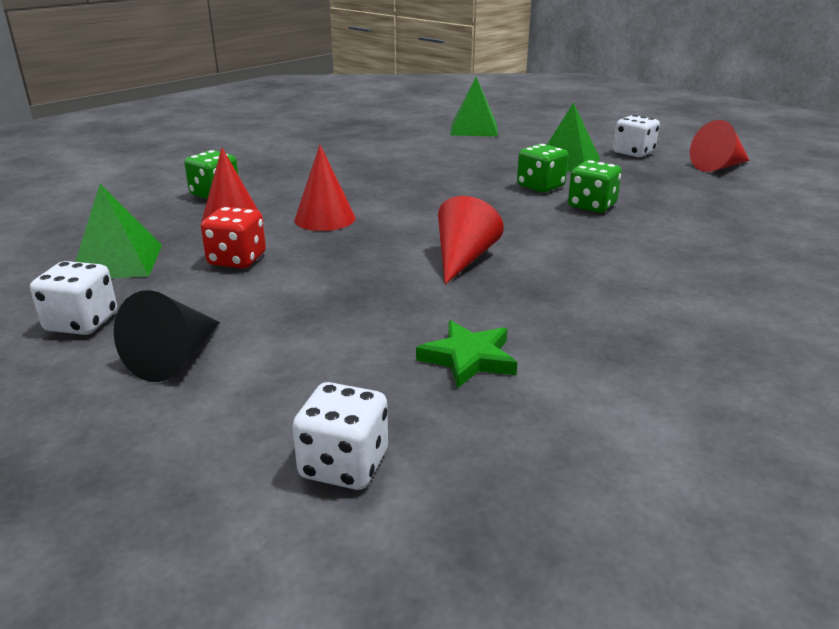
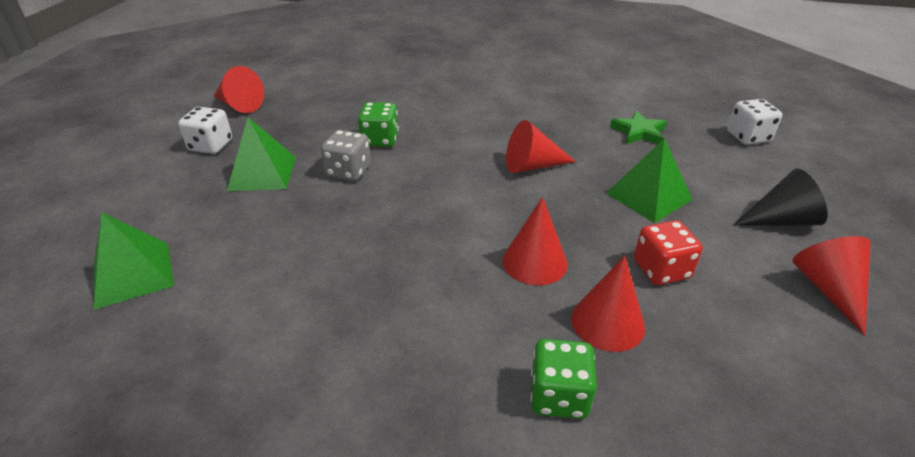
camera: 120 degrees left, 10 degrees up
white dice [30,261,117,335] -> red cone [792,236,871,335]
green pyramid [75,184,162,279] -> green pyramid moved to [606,138,692,223]
green dice [517,144,568,192] -> grey dice [321,130,371,181]

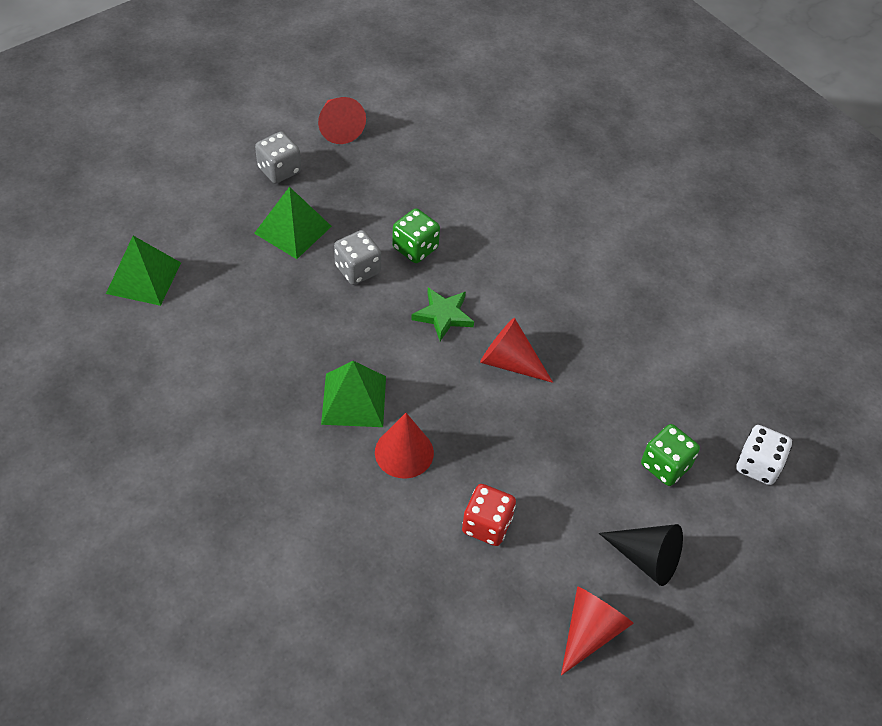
camera: 35 degrees right, 15 degrees up
white dice [178,107,232,154] -> grey dice [255,131,301,184]
green dice [531,339,597,419] -> green dice moved to [641,424,700,486]
red cone [571,256,645,352] -> none
green pyramid [606,138,692,223] -> green pyramid moved to [321,361,386,427]
green star [610,111,667,144] -> green star moved to [411,288,474,341]

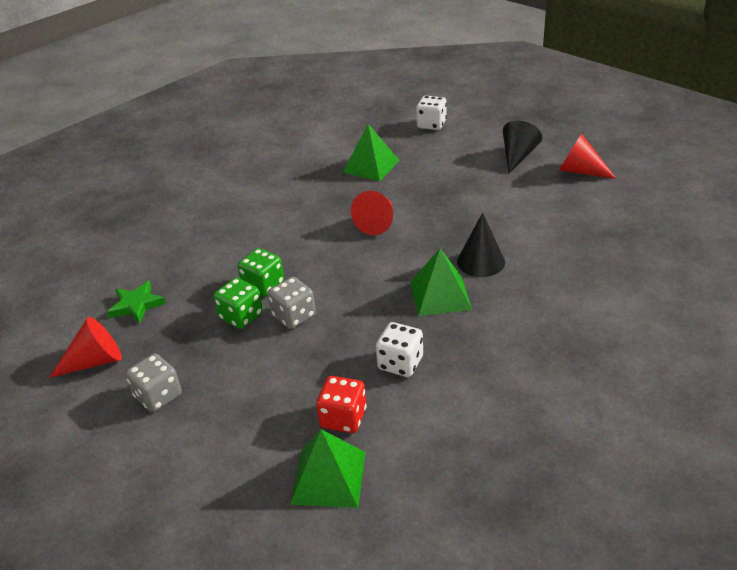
camera: 90 degrees left, 15 degrees down
green pyramid [254,187,332,259] -> green pyramid moved to [342,124,400,181]
red cone [375,413,434,478] -> black cone [457,213,505,277]
green star [411,288,474,341] -> green star moved to [107,281,166,324]
red dice [462,484,516,546] -> red dice moved to [316,376,367,433]
green dice [641,424,700,486] -> green dice moved to [213,278,263,329]
none -> white dice [376,322,423,377]

